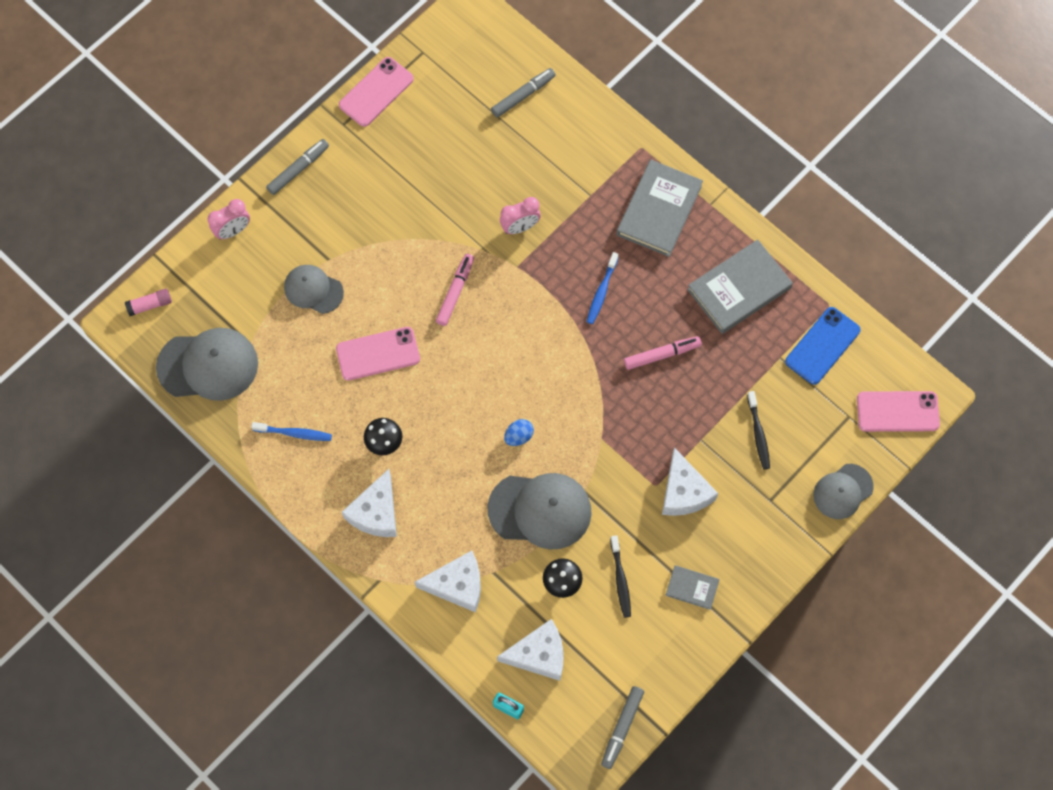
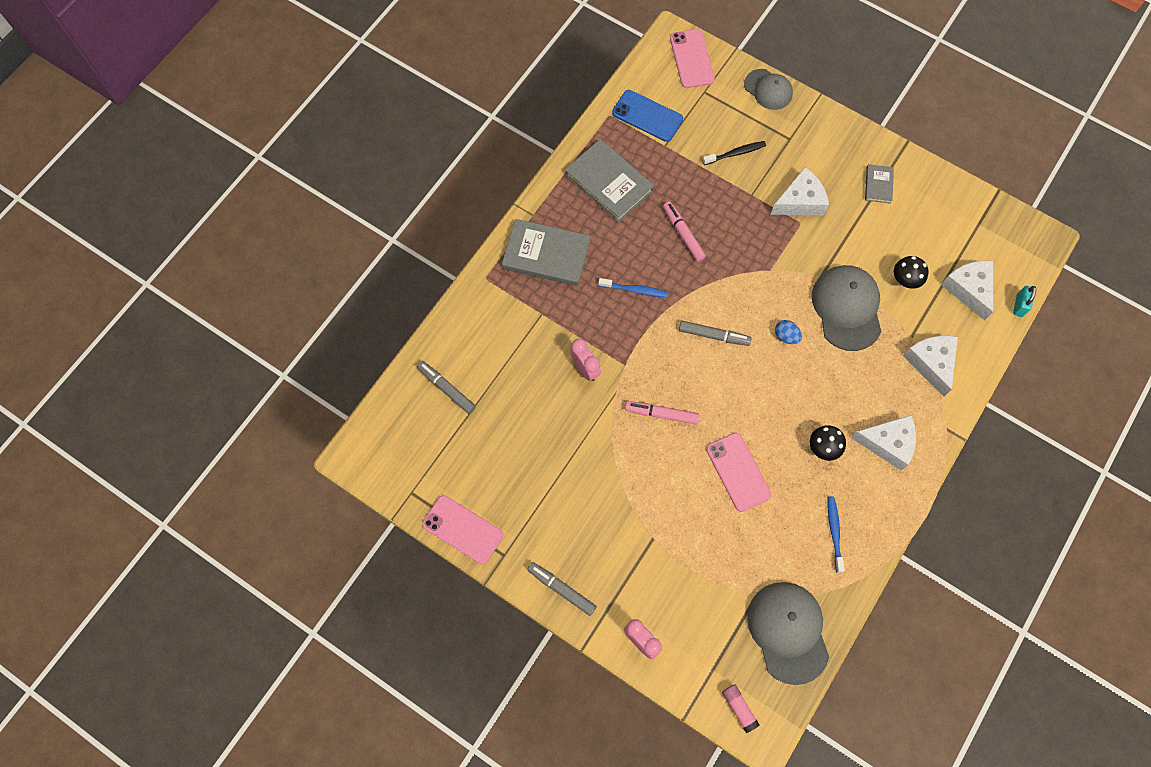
camera: 100 degrees left, 0 degrees up
grey cap [284,265,344,314] -> none
grey marker [601,686,644,769] -> grey marker moved to [679,321,751,346]
black toothbrush [610,535,631,618] -> none

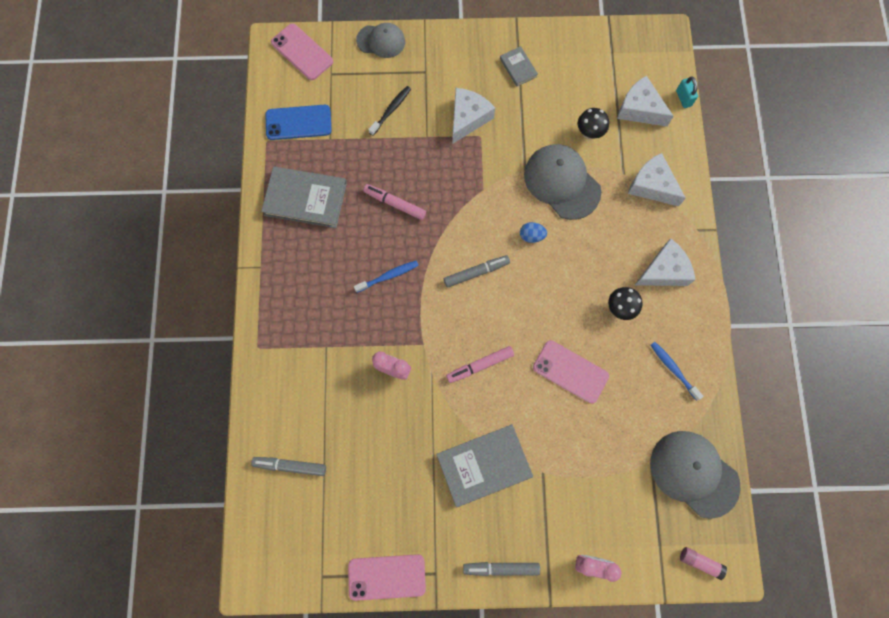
camera: 35 degrees left, 5 degrees up
grey book [502,219,590,286] -> grey book moved to [436,424,533,507]

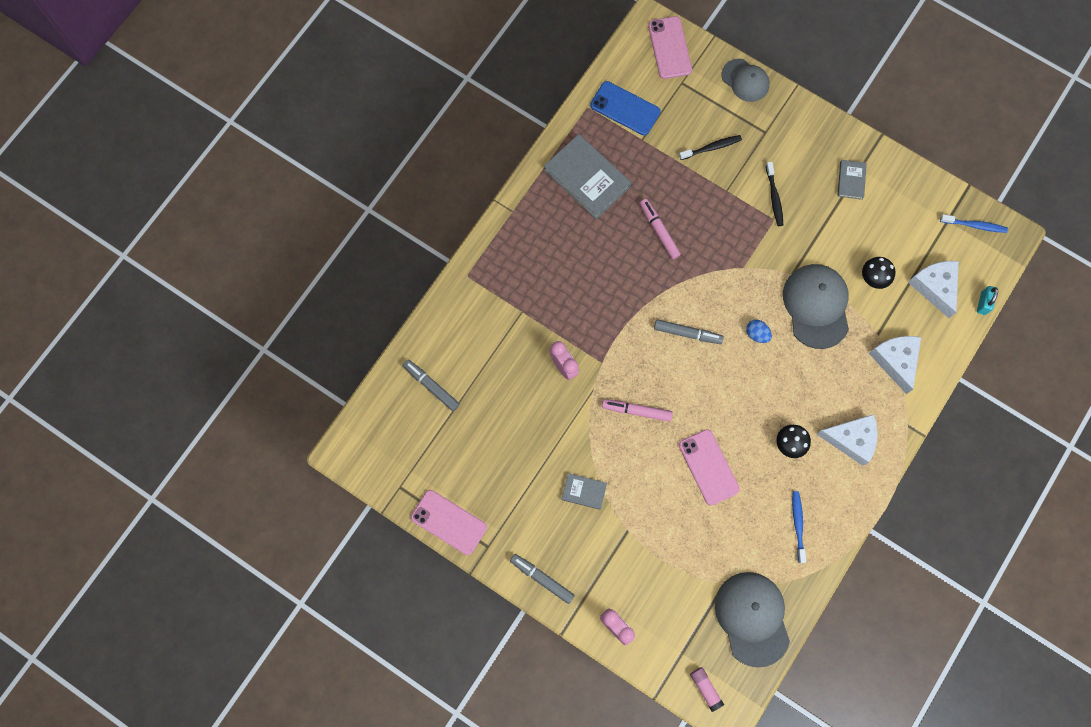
camera: 35 degrees right, 0 degrees up
blue toothbrush [354,261,419,293] -> blue toothbrush moved to [940,214,1008,233]
grey book [436,424,533,507] -> grey book [561,473,607,510], size x0.51
white cheese [452,88,495,144] -> black toothbrush [766,162,783,226]

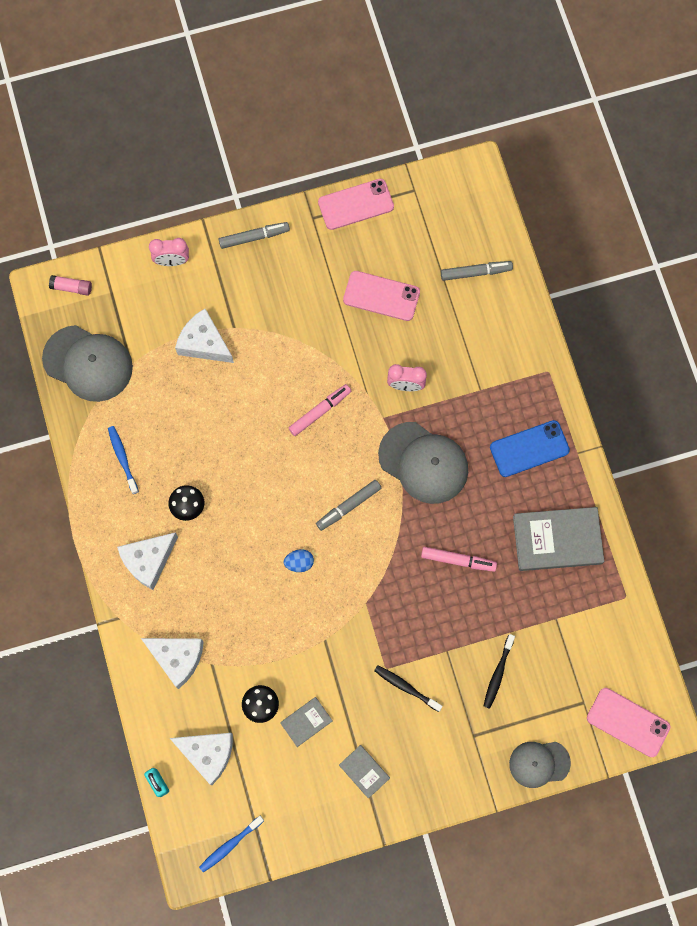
camera: 130 degrees right, 0 degrees up
grey book [561,473,607,510] -> grey book moved to [280,697,333,747]
blue phone [590,81,661,135] -> blue phone moved to [490,420,570,477]
pink phone [679,429,740,505] -> pink phone moved to [343,271,420,321]
grey cap [783,264,849,349] -> grey cap moved to [378,422,468,504]
blue toothbrush [792,491,806,563] -> blue toothbrush turned 150 degrees counterclockwise [108,426,139,494]
none -> white cheese [175,309,234,363]

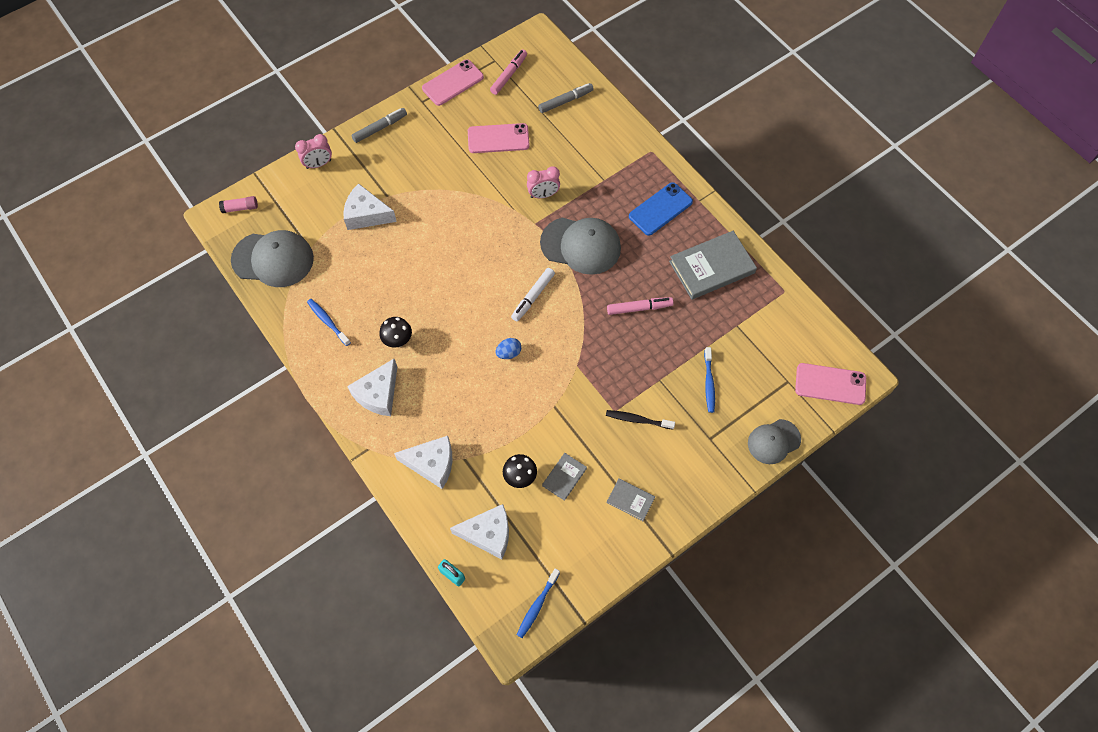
camera: 20 degrees left, 10 degrees down
pink marker [289,384,351,436] -> pink marker moved to [490,50,527,95]
grey marker [316,480,381,531] -> white marker [511,268,555,322]
black toothbrush [484,634,515,709] -> blue toothbrush [704,347,715,413]

